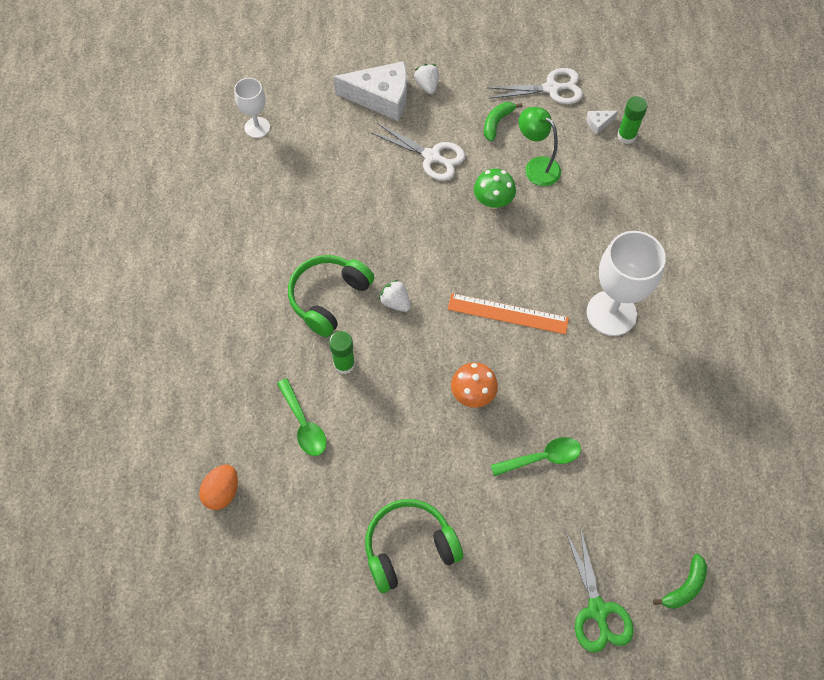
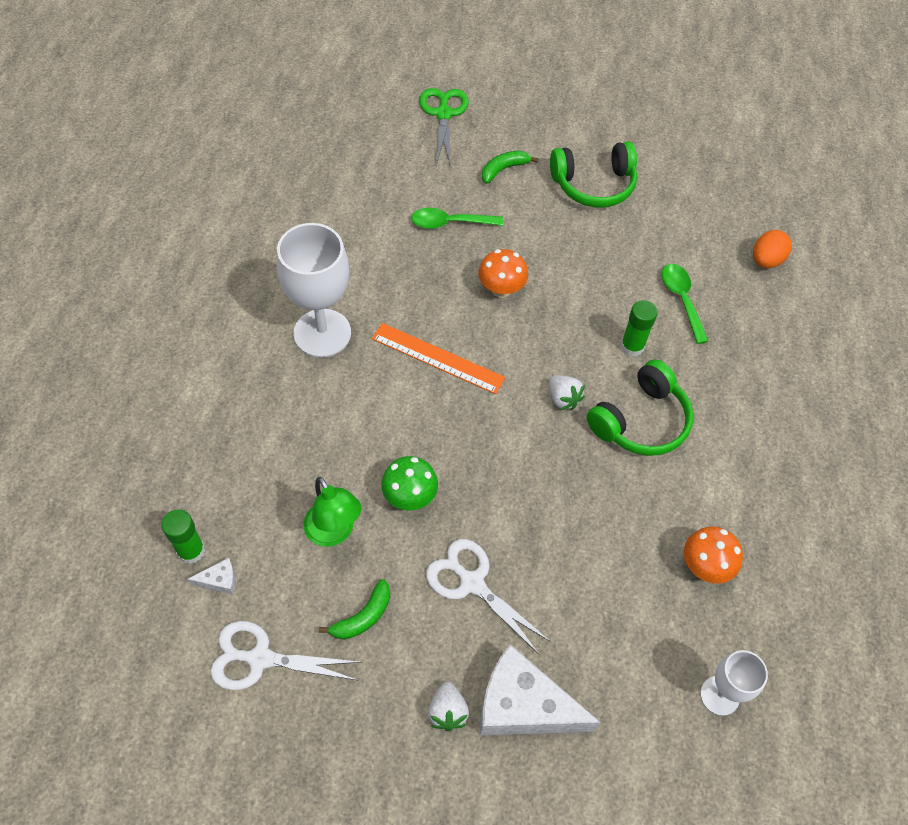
camera: 170 degrees left, 5 degrees down
green banana [653,554,707,609] -> green banana moved to [482,151,539,184]
none -> orange mushroom [684,526,743,584]

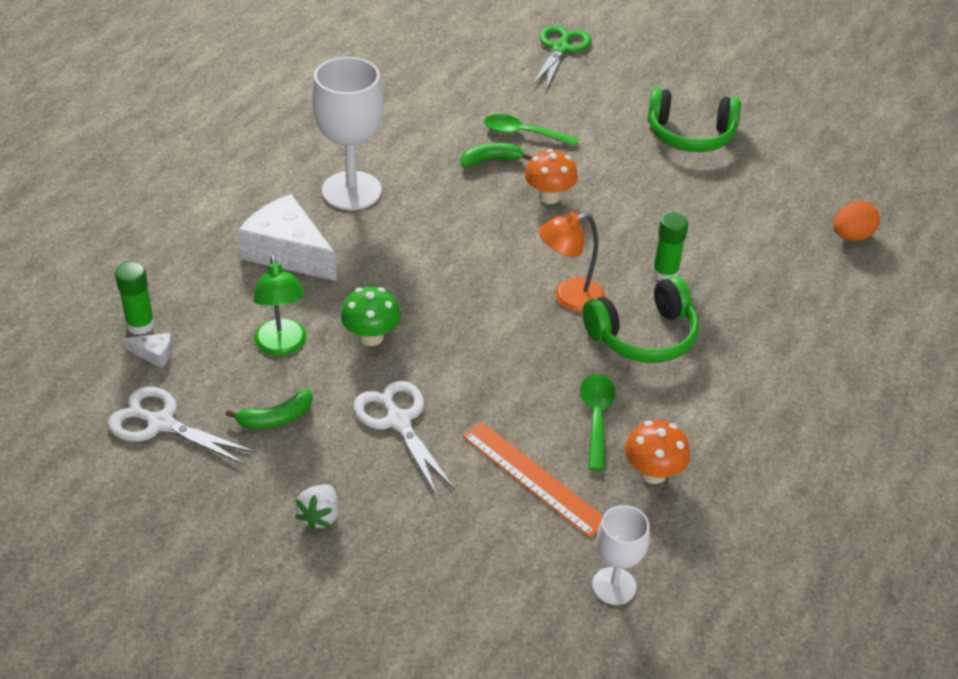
camera: 20 degrees right, 15 degrees down
orange ruler [372,323,505,394] -> orange ruler moved to [463,422,603,538]
white cheese [480,644,601,735] -> white cheese moved to [237,194,337,281]
green banana [482,151,539,184] -> green banana moved to [461,143,532,167]
white strawberry [549,375,585,411] -> orange lamp [539,212,605,312]
green spoon [662,264,708,344] -> green spoon moved to [580,374,616,471]

